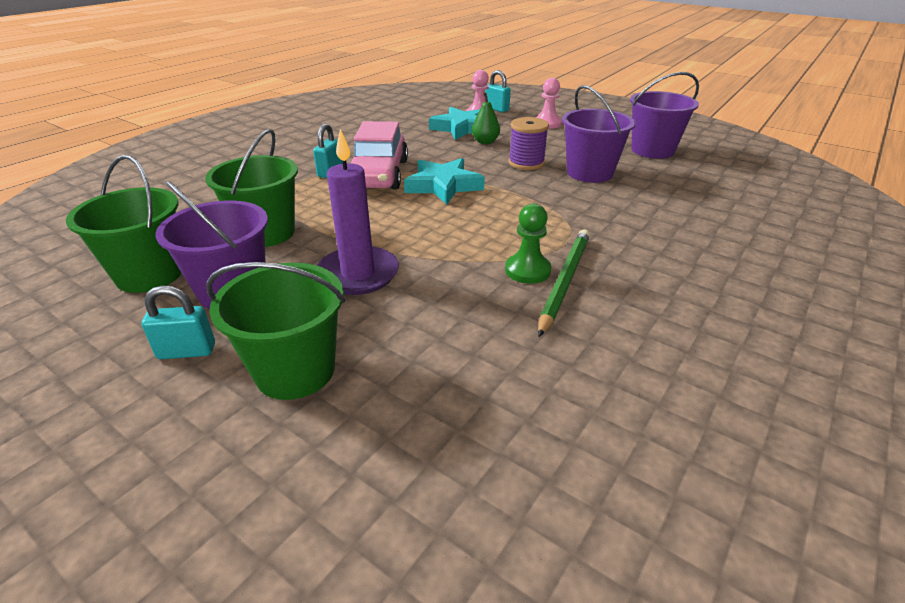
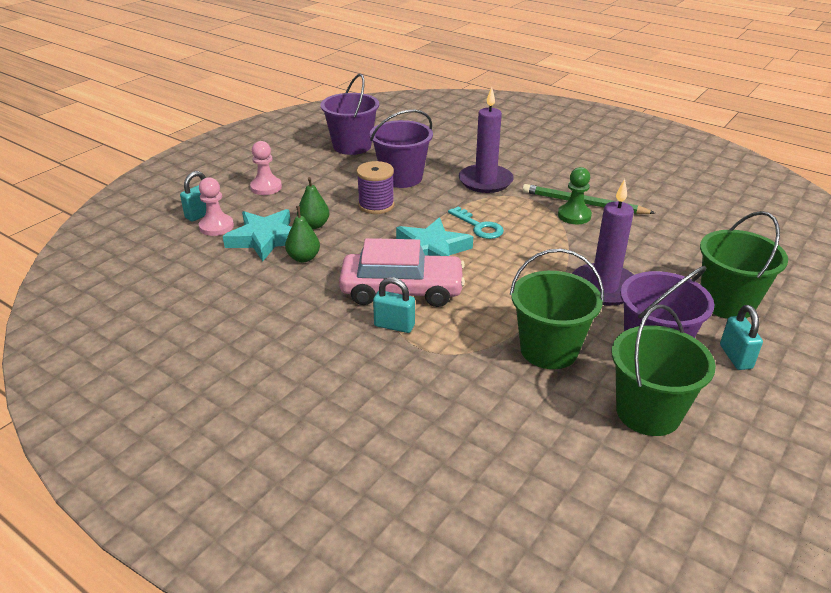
camera: 90 degrees left, 0 degrees up
none -> green pear [285,206,320,262]
none -> turquoise key [448,207,504,239]
none -> purple candle [459,87,514,193]

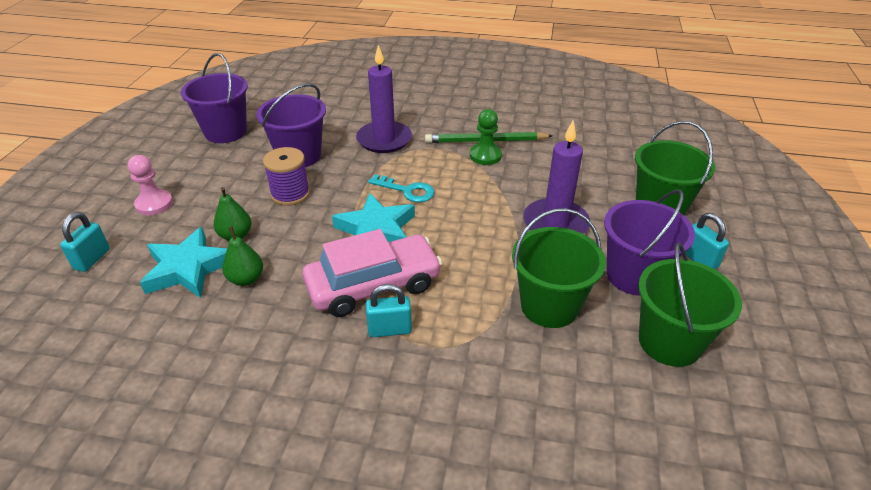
camera: 25 degrees left, 5 degrees up
pink pawn [199,177,234,236] -> none

